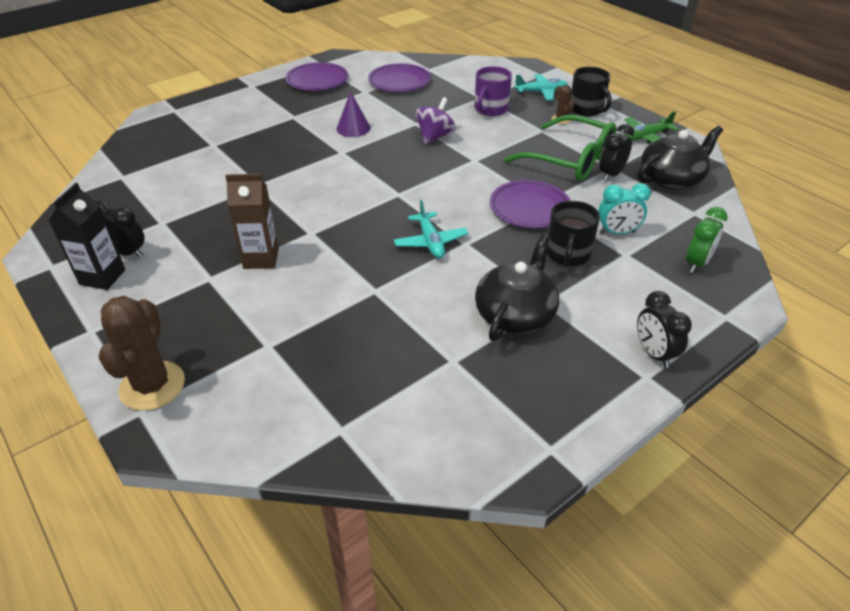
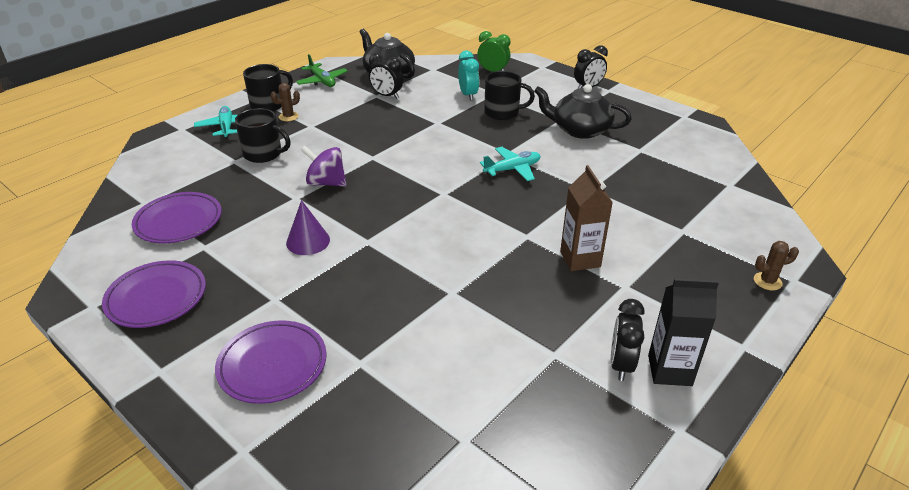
camera: 100 degrees left, 5 degrees down
brown cactus [99,296,185,411] -> brown cactus [754,241,799,290], size x0.49
purple mug [475,66,512,116] -> black mug [235,108,291,163]
purple plate [490,180,570,228] -> purple plate moved to [215,320,327,404]
green glasses [504,115,617,181] -> none

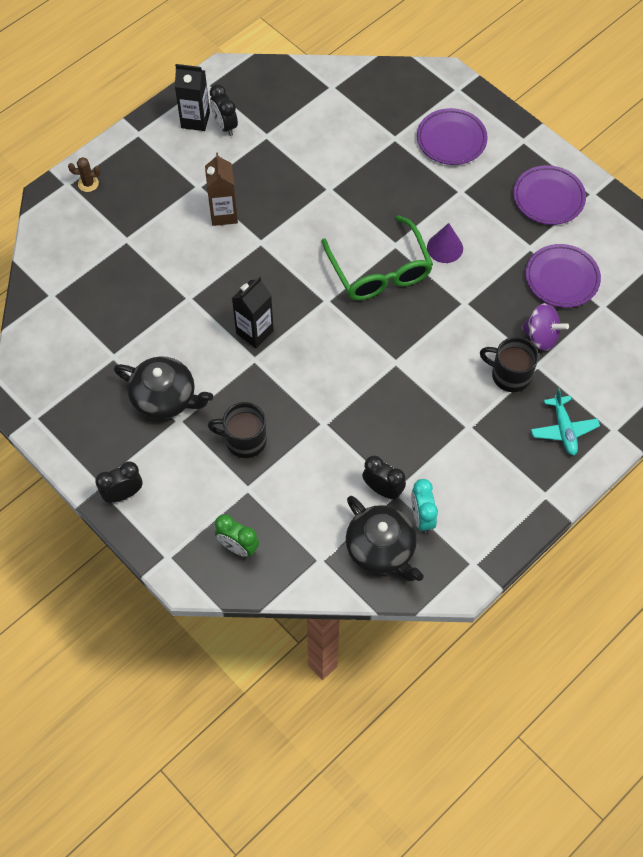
camera: 175 degrees left, 25 degrees up
black mug [243,64,293,111] -> none
brown cactus [271,83,300,121] -> none
green plane [296,54,348,87] -> none
purple spinning top [301,145,346,186] -> purple spinning top moved to [521,303,569,351]
turquoise clock [458,51,479,101] -> turquoise clock moved to [411,479,438,534]
turquoise plane [480,147,540,181] -> black carton [232,276,274,348]
black clock [611,299,645,381] -> black clock turned 135 degrees clockwise [210,84,238,136]
none -> green glasses [321,215,433,300]

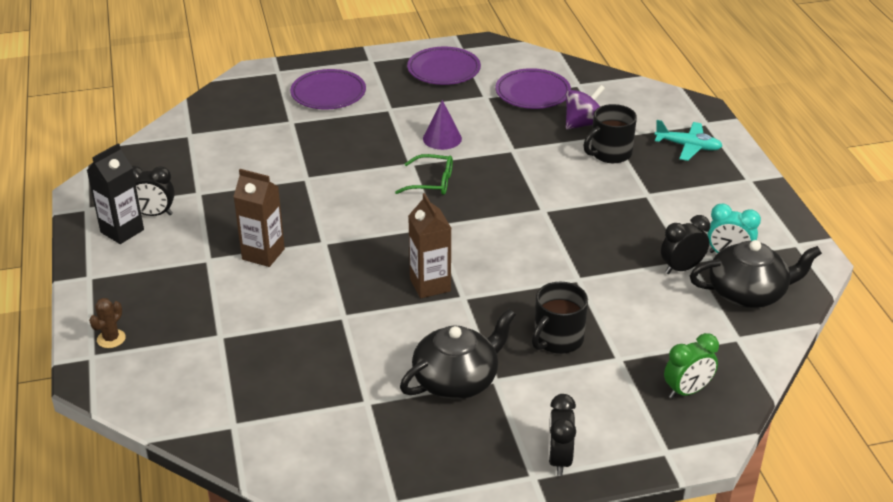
camera: 60 degrees left, 25 degrees down
black carton [232,276,274,348] -> brown carton [408,193,451,298]
green glasses [321,215,433,300] -> green glasses [395,154,453,195], size x0.54

